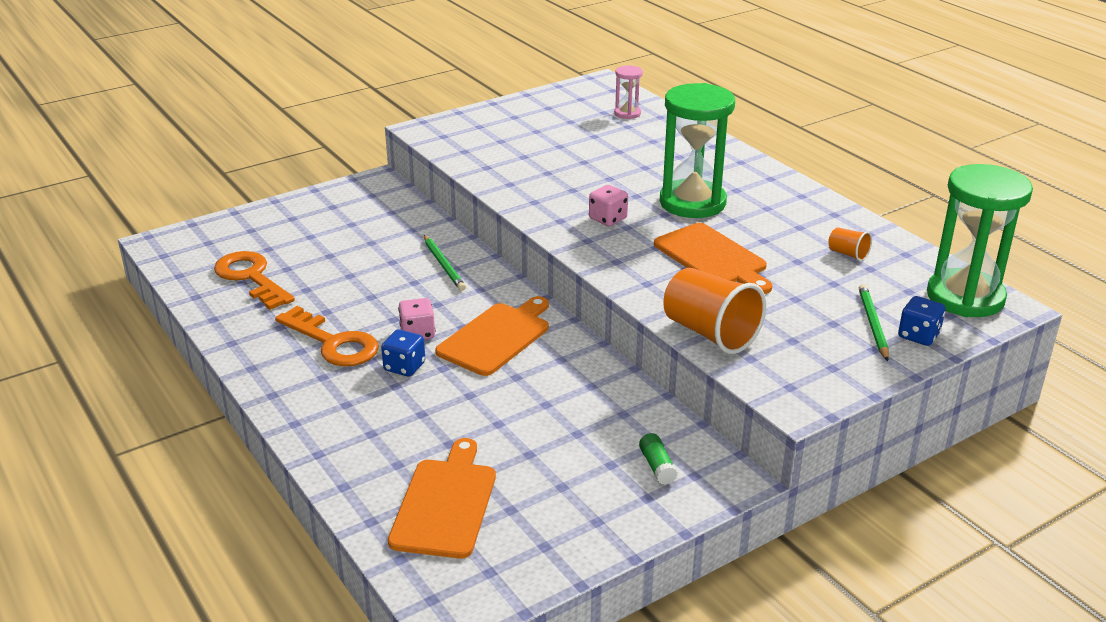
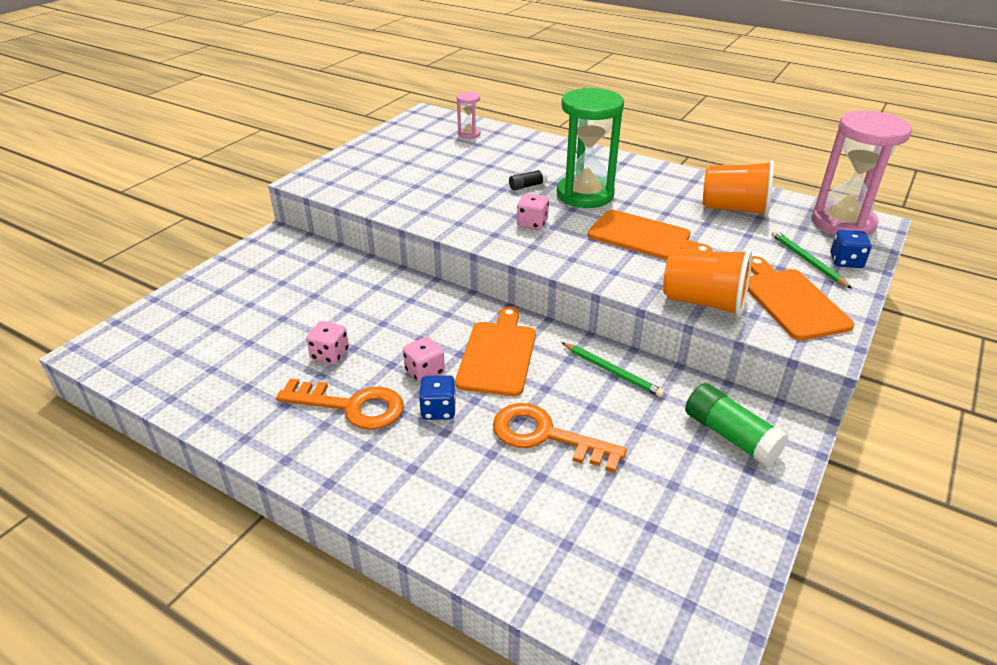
camera: 25 degrees left, 5 degrees up
orange key [214,251,295,310] -> orange key moved to [493,403,627,473]
orange cutting board [388,438,496,559] -> orange cutting board moved to [748,256,854,340]
green pencil [424,235,466,291] -> green pencil moved to [561,342,665,398]
green glue stick [639,433,678,485] -> green glue stick [685,383,789,467], size x1.83
orange cup [828,227,872,261] -> orange cup [703,160,774,217], size x2.15
green hourglass [927,164,1033,317] -> pink hourglass [812,111,912,236]
none -> pink dice [306,321,349,364]
none -> black glue stick [509,169,547,191]

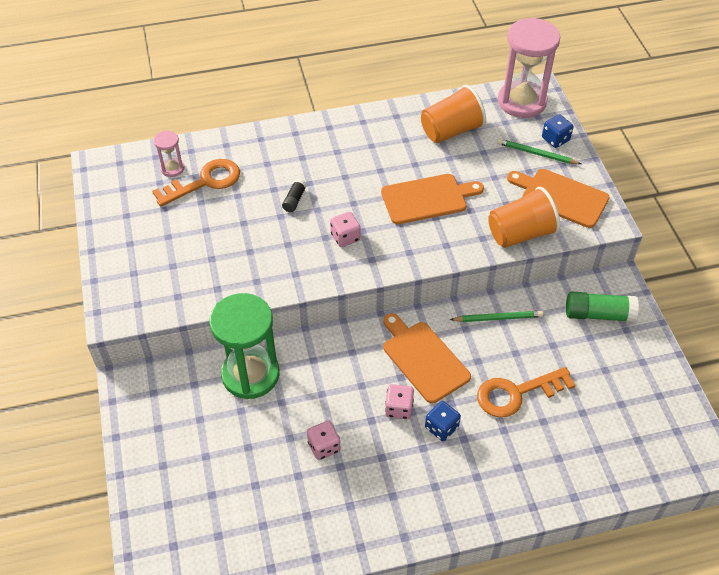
camera: 45 degrees left, 15 degrees up
orange key [276,378,404,430] -> orange key moved to [152,159,240,207]
green hourglass [557,88,624,208] -> green hourglass moved to [209,293,279,399]

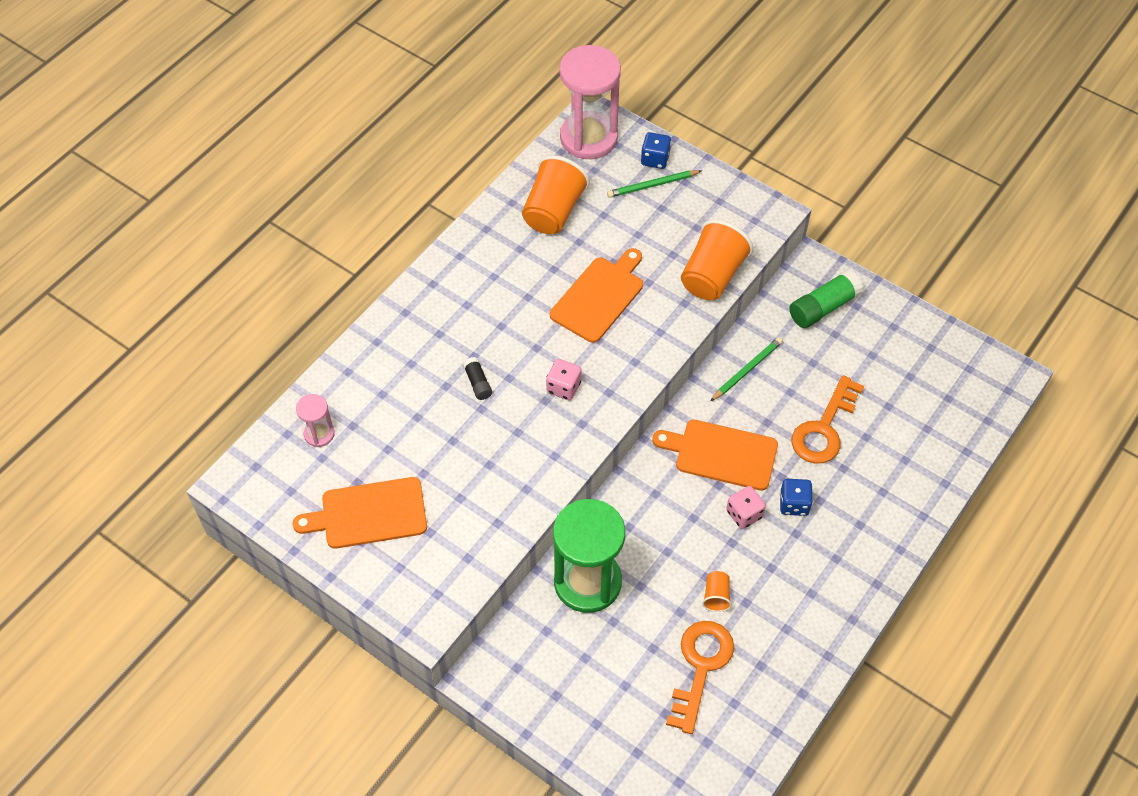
camera: 40 degrees left, 5 degrees up
orange key [152,159,240,207] -> orange key moved to [666,621,734,734]
pink dice [307,421,340,460] -> orange cup [702,571,732,612]
orange cutting board [507,169,610,228] -> orange cutting board moved to [293,477,427,549]

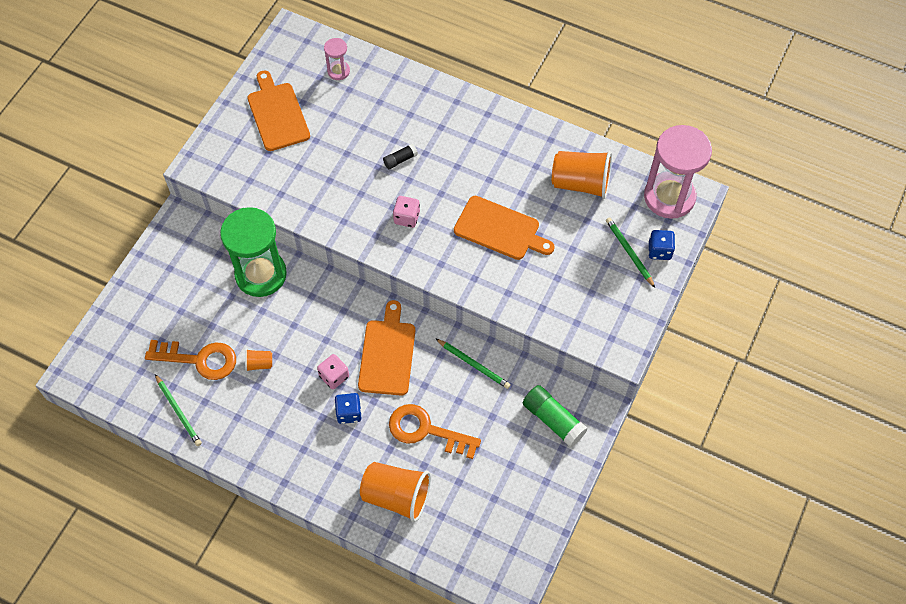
camera: 80 degrees right, 5 degrees up
orange cup [681,220,754,300] -> orange cup moved to [360,462,431,522]
none -> green pencil [155,374,202,446]

